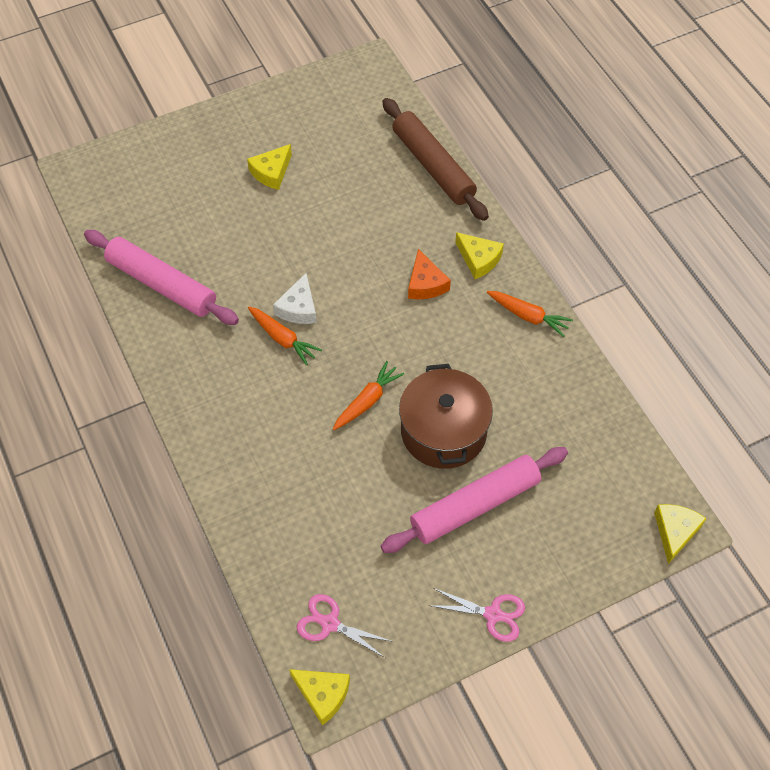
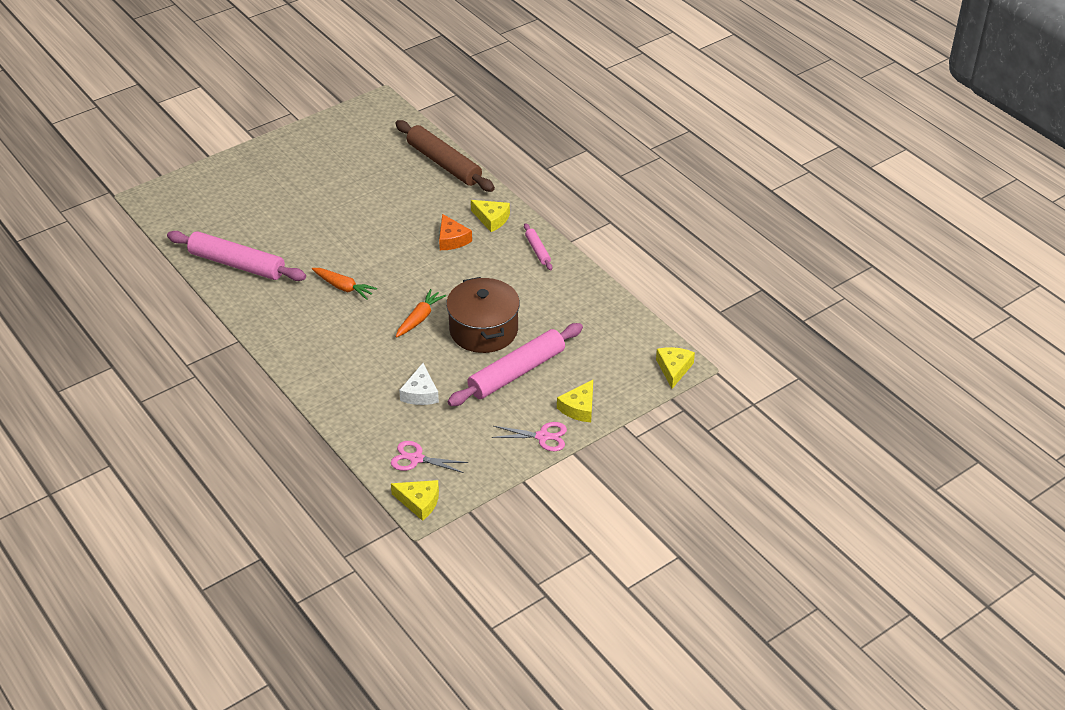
camera: 10 degrees left, 15 degrees down
yellow cheese [247,144,292,190] -> yellow cheese moved to [557,380,593,422]
white cheese [273,273,317,324] -> white cheese moved to [399,363,439,405]
orange carrot [487,291,573,337] -> pink rolling pin [524,223,552,270]

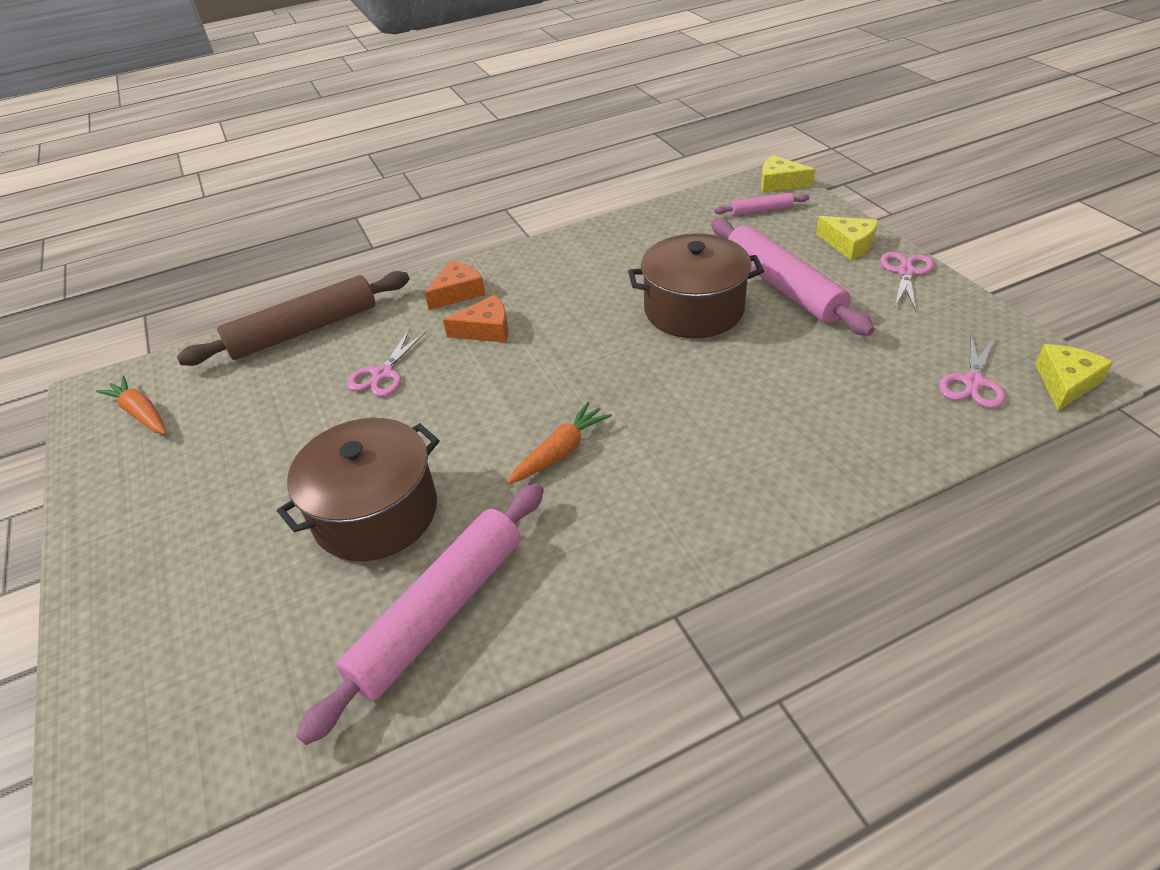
camera: 75 degrees left, 0 degrees up
orange carrot [396,289,446,338] -> orange carrot moved to [96,376,166,434]
white cheese [399,363,439,405] -> none
yellow cheese [471,200,510,232] -> orange cheese [425,261,485,310]
pink rolling pin [524,223,552,270] -> pink rolling pin moved to [714,193,809,216]
none -> brown pot [277,418,440,561]
none -> pink scissors [347,328,427,397]

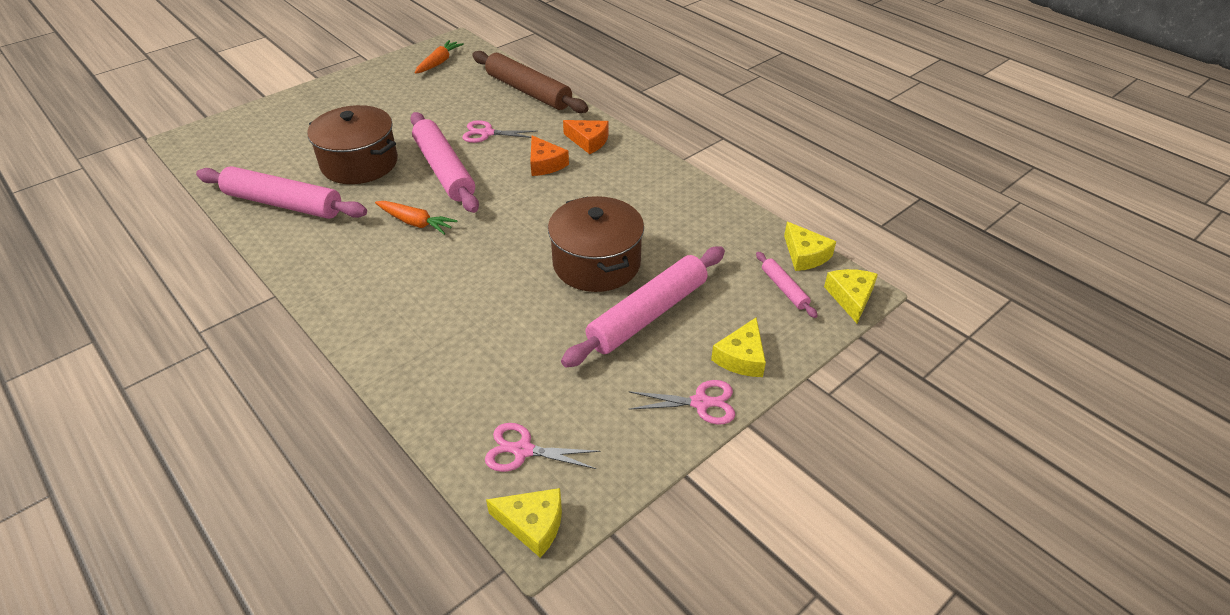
camera: 70 degrees right, 0 degrees up
none -> pink rolling pin [410,112,479,213]
none -> yellow cheese [784,222,836,271]

